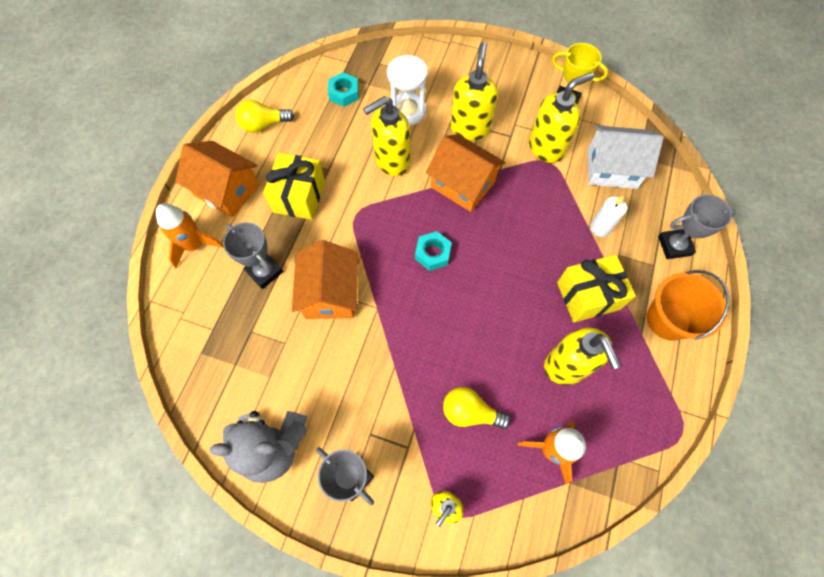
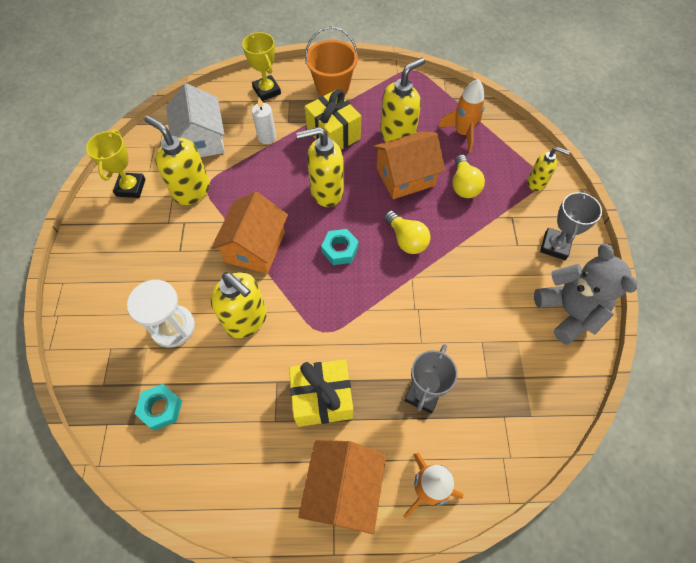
camera: 110 degrees left, 5 degrees down
yellow light bulb [236,100,294,132] -> yellow light bulb moved to [384,210,431,254]
orange house [292,240,358,319] -> orange house moved to [373,131,445,199]
yellow soap dispenser [450,42,498,141] -> yellow soap dispenser moved to [296,127,344,207]
grey trophy [658,194,736,259] -> yellow trophy [242,32,281,101]

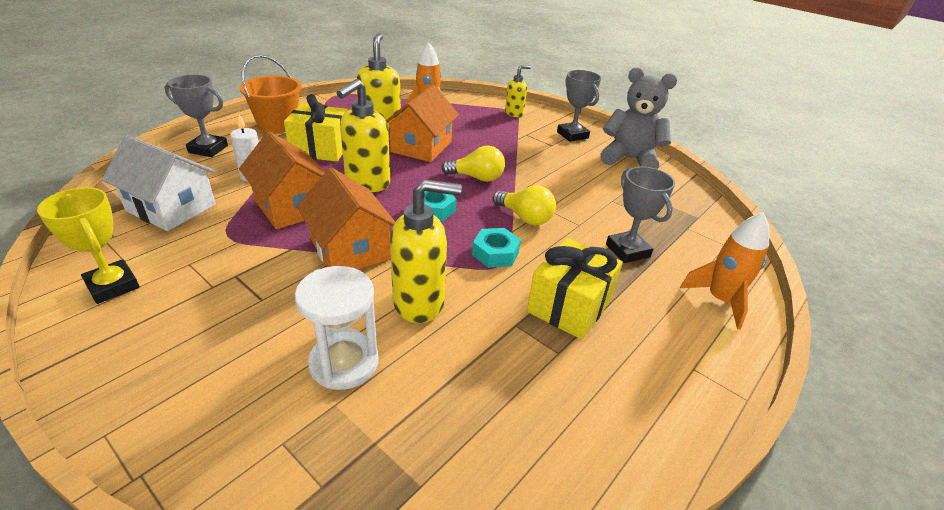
camera: 50 degrees left, 25 degrees down
turquoise nut [135,384,182,430] -> turquoise nut moved to [472,228,521,268]
yellow soap dispenser [145,116,210,205] -> none
yellow trophy [242,32,281,101] -> grey trophy [165,74,228,157]
orange house [298,440,386,534] -> orange house moved to [239,132,325,229]
yellow light bulb [452,154,485,198] -> yellow light bulb moved to [493,185,556,225]

